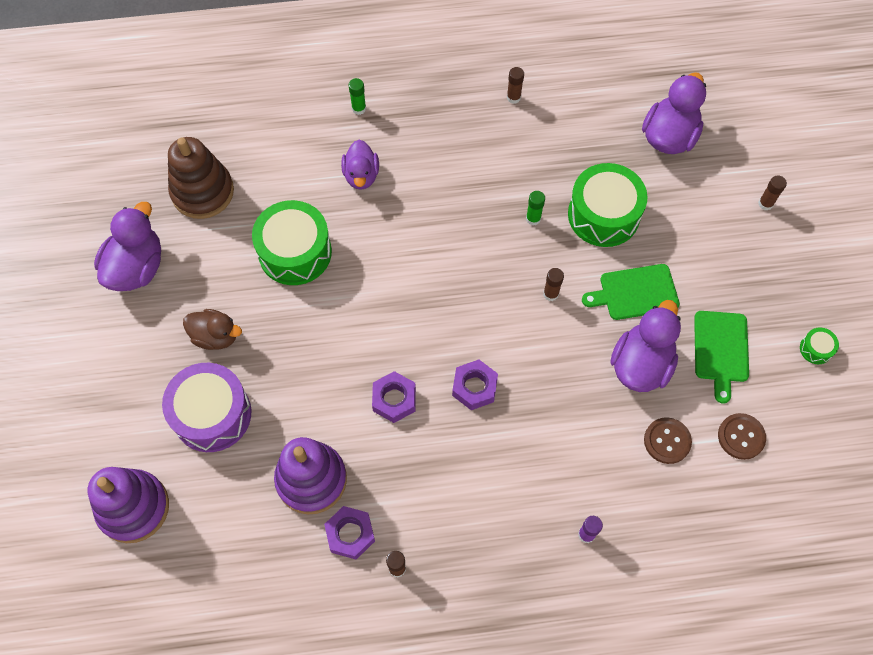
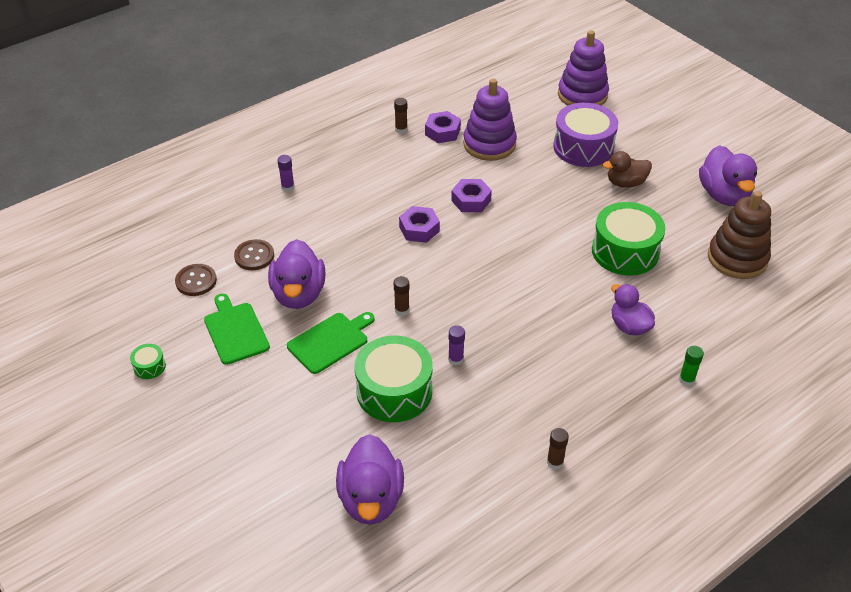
camera: 150 degrees right, 20 degrees down
green glue stick [526,191,545,226] -> purple glue stick [448,325,465,366]
brown glue stick [758,175,787,211] -> none

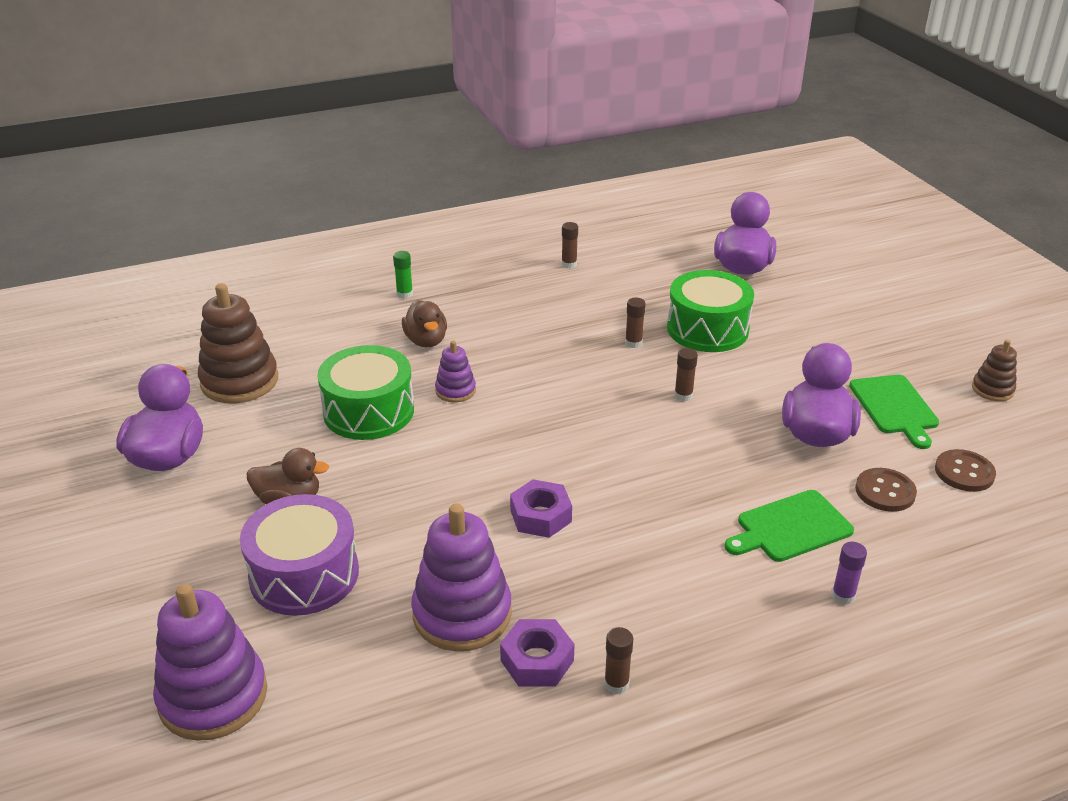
camera: 165 degrees left, 10 degrees down
green drum [130,344,166,379] -> brown stacking toy [972,340,1017,401]
green cutting board [287,312,375,374] -> green cutting board moved to [725,490,854,562]
purple nut [399,206,440,243] -> none
purple glue stick [448,325,465,366] -> brown glue stick [625,298,646,348]
purple duck [611,284,655,336] -> brown duck [402,300,447,347]
none -> purple stacking toy [435,341,476,402]

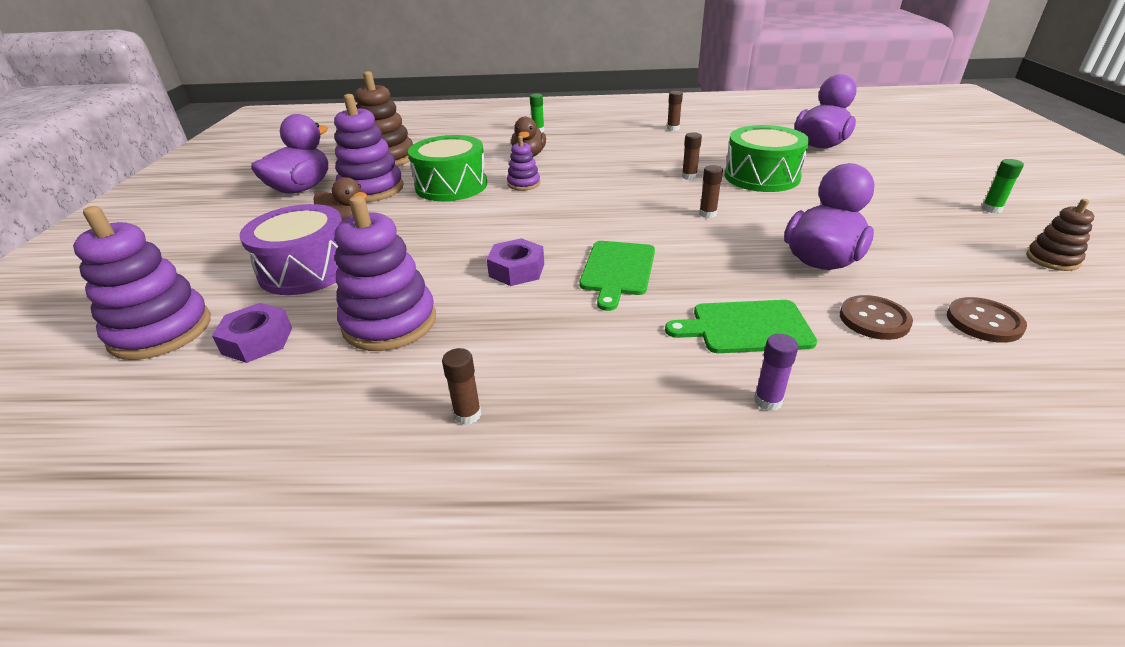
camera: 25 degrees right, 0 degrees up
purple nut [500,619,575,687] -> purple nut moved to [212,303,292,363]
green cutting board [849,375,939,449] -> green cutting board moved to [579,241,655,311]
none -> purple stacking toy [334,94,403,202]
none -> green glue stick [982,159,1024,213]

